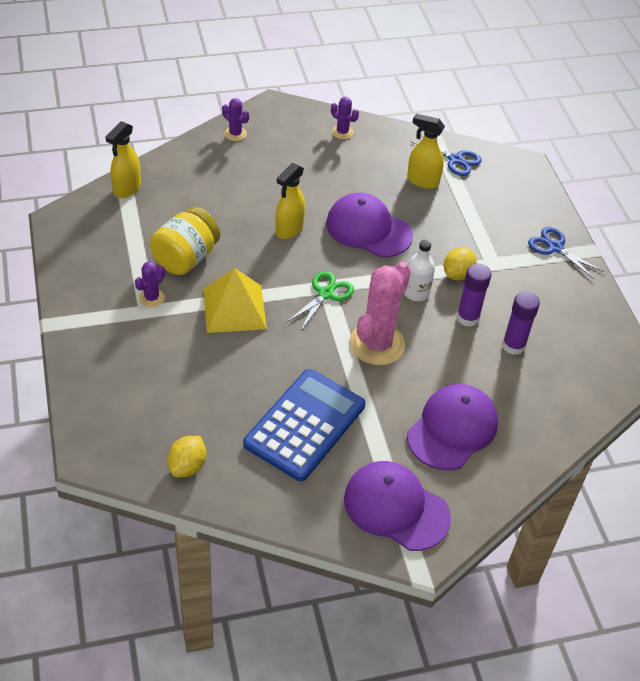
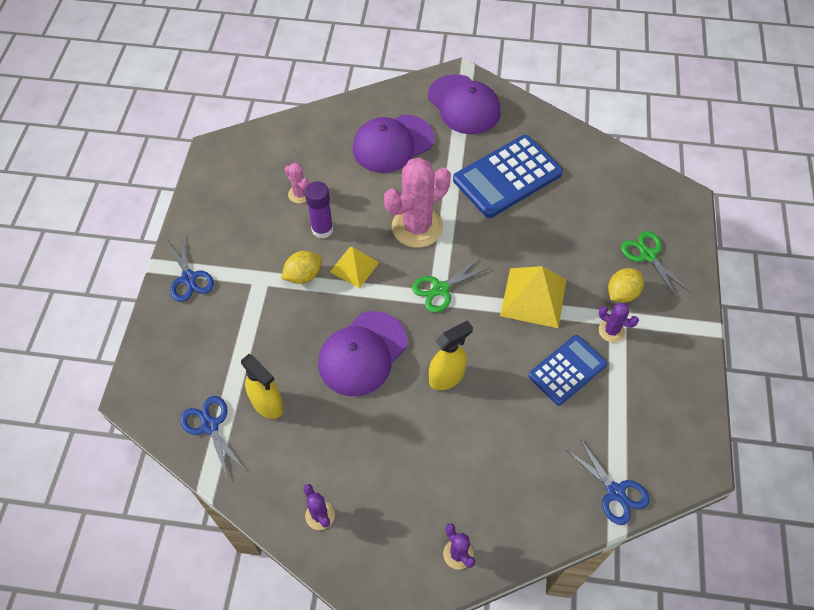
camera: 155 degrees left, 10 degrees up
yellow spray bottle [106,121,141,198] -> blue scissors [565,437,650,525]
purple cactus [135,261,165,307] -> purple cactus turned 60 degrees clockwise [599,303,639,342]
yellow jar [150,207,220,275] -> blue calculator [529,335,607,405]
yellow lemon [168,436,206,478] -> yellow lemon moved to [608,268,644,303]
purple cap [326,193,413,257] -> purple cap turned 75 degrees clockwise [318,311,407,396]
white bottle [404,240,435,301] -> yellow pyramid [330,247,379,288]
purple glue stick [502,291,540,355] -> pink cactus [285,162,309,204]
none -> green scissors [621,231,690,298]

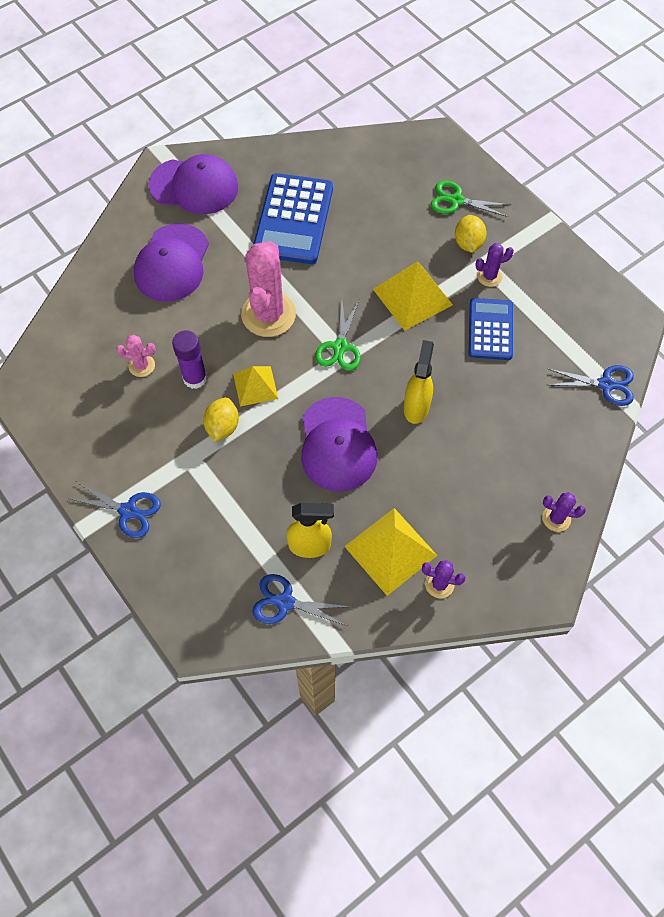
camera: 45 degrees left, 5 degrees up
none -> yellow pyramid [344,508,437,596]

